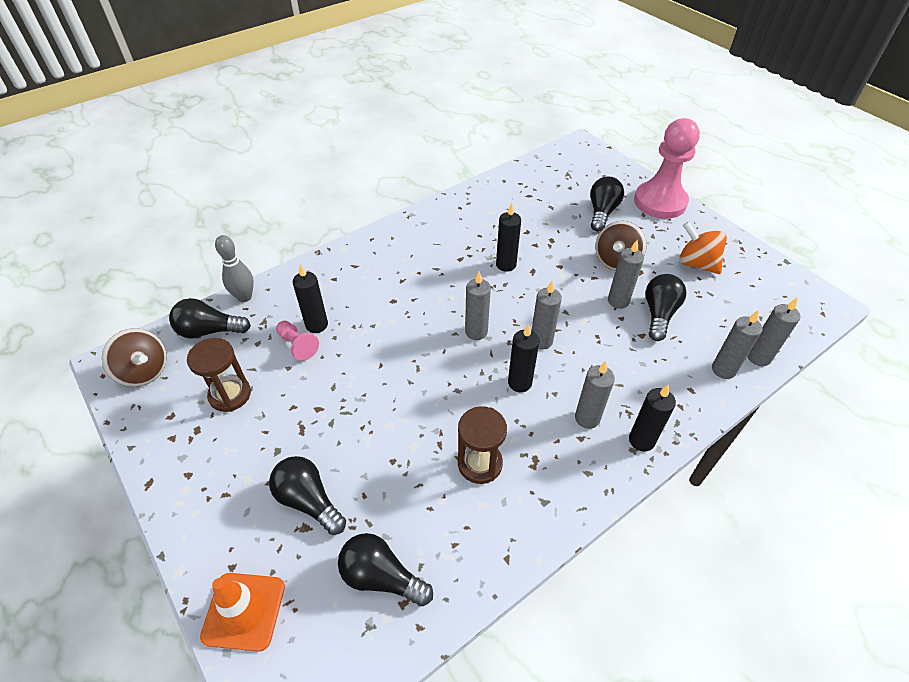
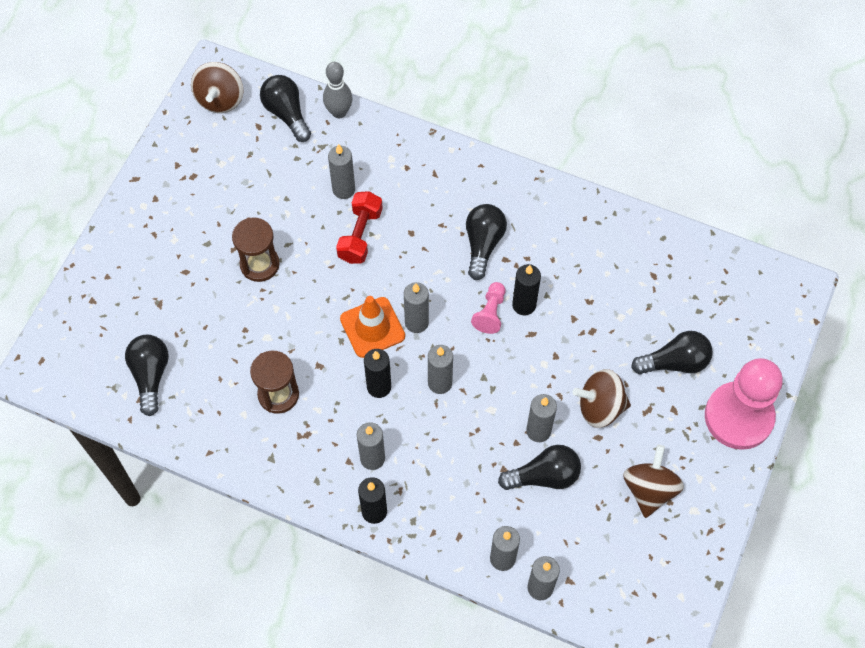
camera: 60 degrees right, 15 degrees up
brown hourglass [187,338,251,412] -> brown hourglass moved to [232,217,280,282]
orange traffic cone [200,573,285,652] -> orange traffic cone moved to [340,296,405,358]
black light bulb [269,456,346,535] -> black light bulb moved to [466,204,507,280]
pink pawn [276,321,319,361] -> pink pawn moved to [471,282,505,334]
black candle [293,264,328,333] -> grey candle [328,144,355,199]
orange spinning top [679,222,727,274] -> brown spinning top [623,445,684,518]
none -> red dumbbell [336,191,383,264]

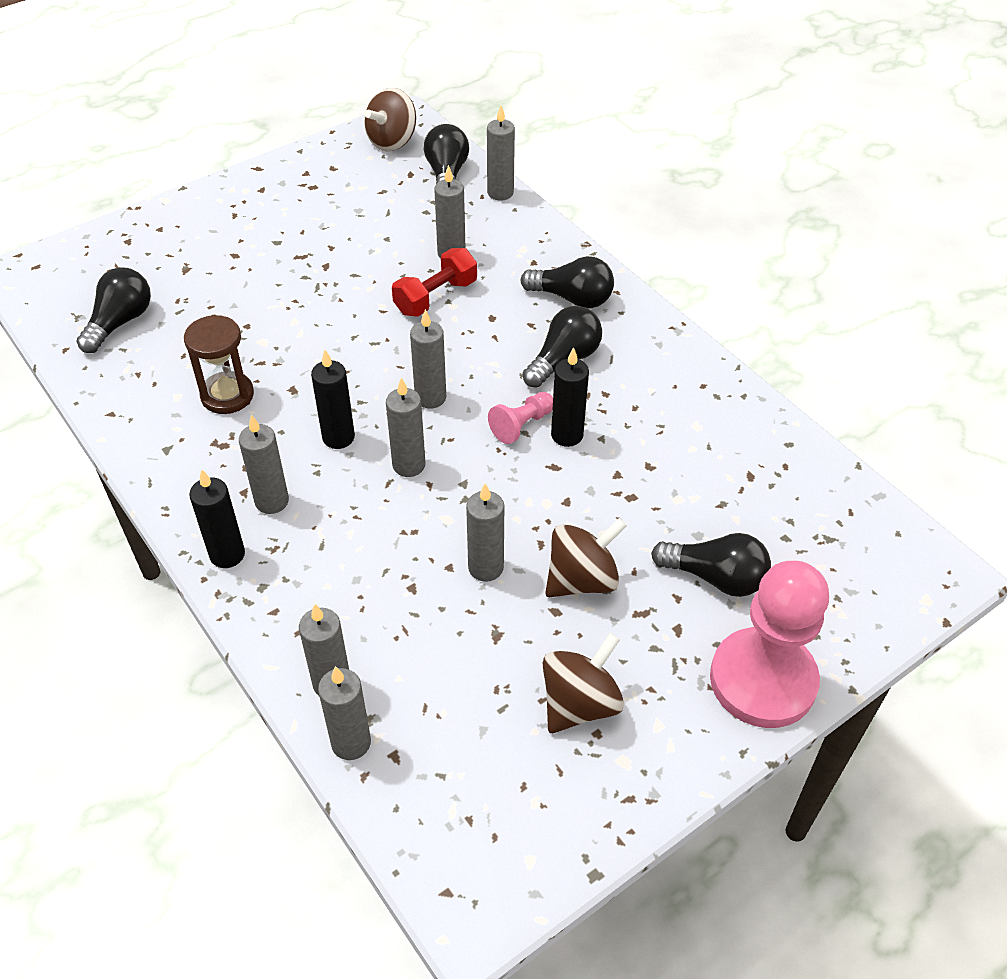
camera: 30 degrees right, 15 degrees down
brown hourglass [232,217,280,282] -> none
grey bowling pin [323,62,353,118] -> grey candle [487,105,515,201]
orange traffic cone [340,296,405,358] -> none
black light bulb [498,445,581,490] -> black light bulb moved to [521,256,614,308]
brown spinning top [572,369,631,428] -> brown spinning top turned 120 degrees clockwise [545,518,627,597]

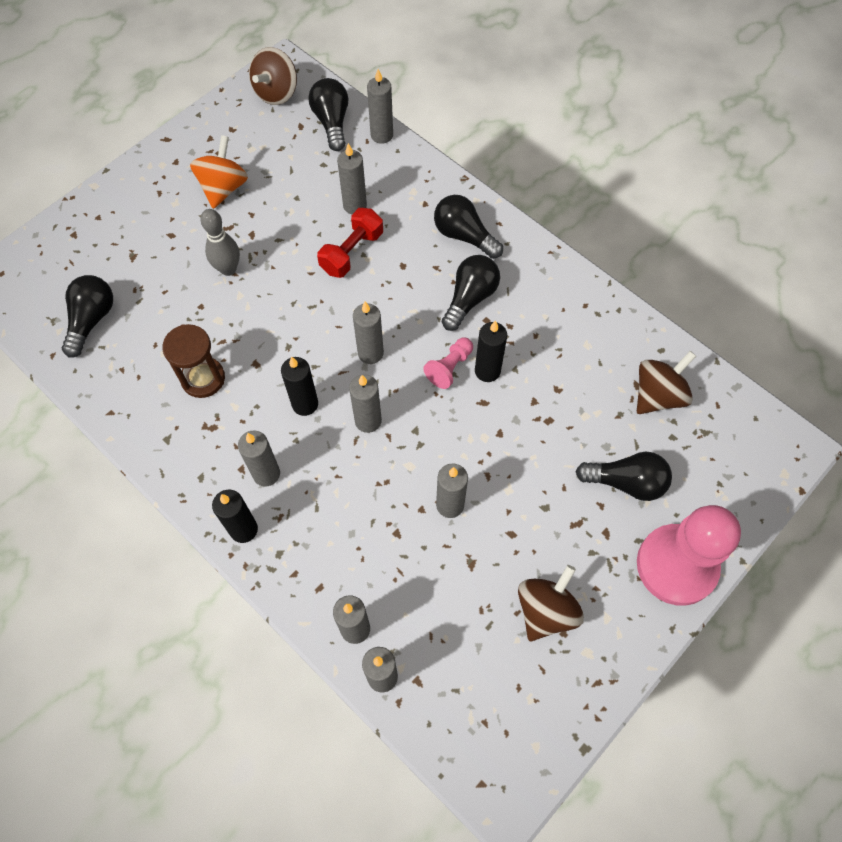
camera: 10 degrees left, 15 degrees up
black light bulb [521,256,614,308] -> black light bulb turned 150 degrees counterclockwise [434,195,503,259]
brown spinning top [545,518,627,597] -> brown spinning top moved to [637,351,696,414]
none -> orange spinning top [190,135,248,209]
none -> grey bowling pin [201,209,240,276]

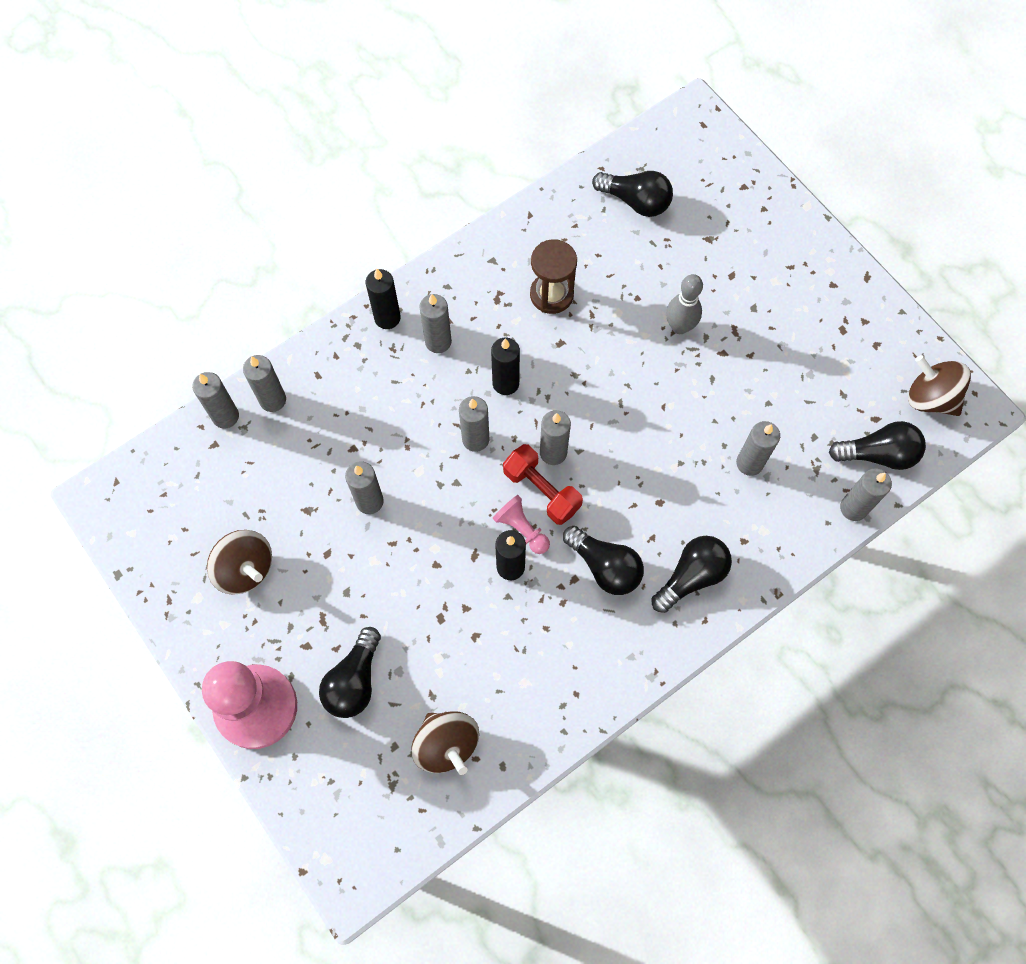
camera: 100 degrees right, 5 degrees up
orange spinning top [190,135,248,209] -> none
red dumbbell [317,208,383,278] -> red dumbbell moved to [503,444,583,525]

